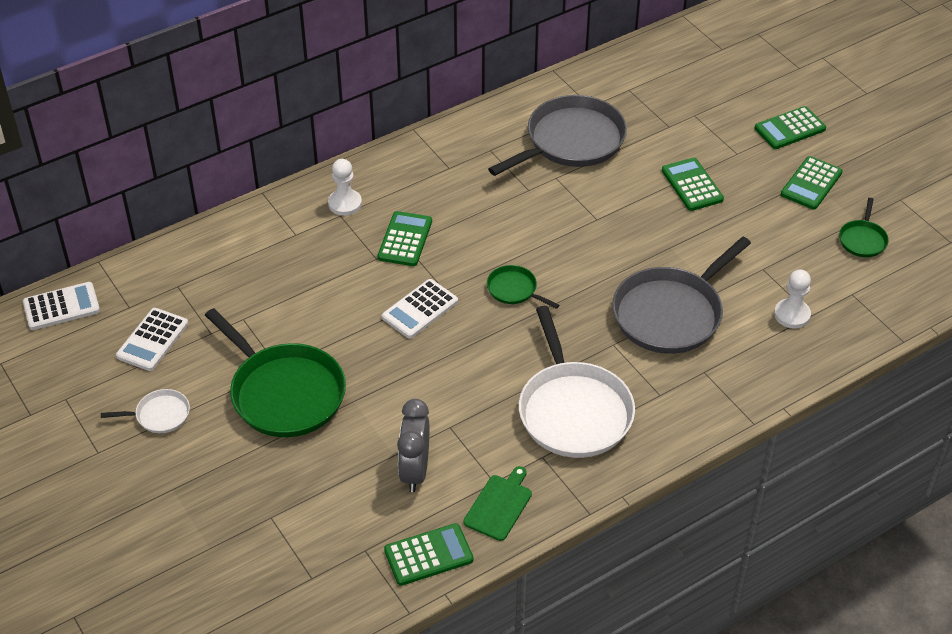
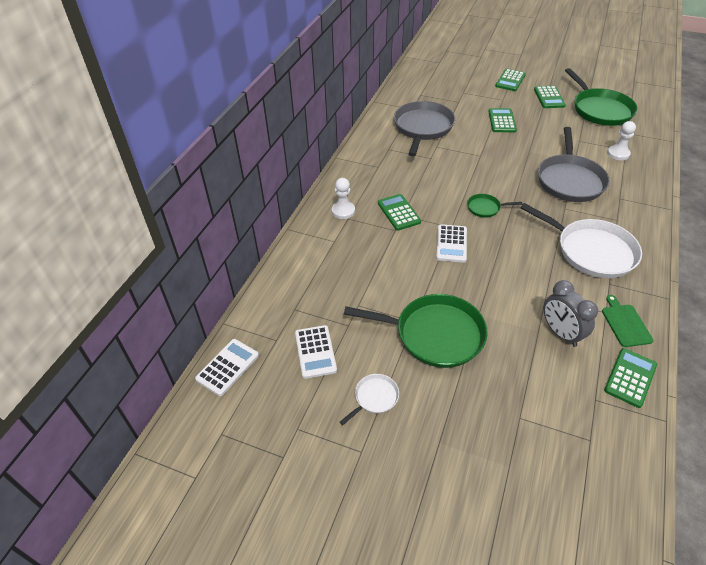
camera: 35 degrees left, 0 degrees up
green calculator [662,158,724,211] -> green calculator turned 60 degrees clockwise [488,108,517,132]
green pan [839,198,889,257] -> green pan [565,68,638,126], size x2.15

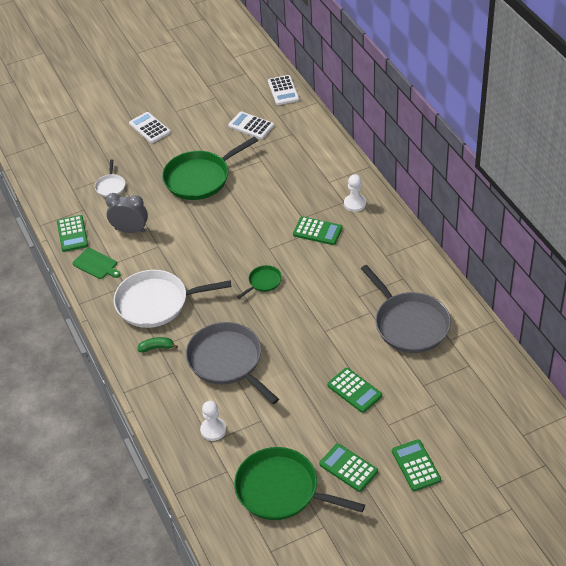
camera: 135 degrees right, 0 degrees up
white pan [340,374,399,425] -> white pan moved to [95,160,125,197]
white calculator [436,224,467,263] -> white calculator moved to [129,112,171,143]
none -> green banana [137,337,178,353]

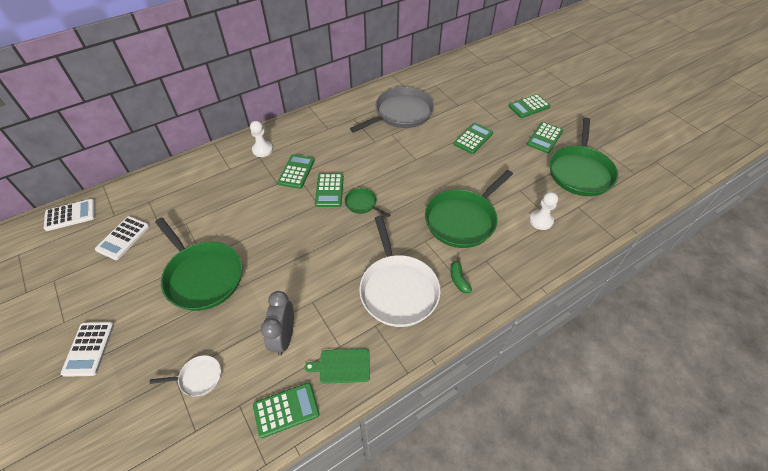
camera: 100 degrees left, 5 degrees up
green cutting board [72,248,121,279] -> green cutting board turned 120 degrees counterclockwise [304,349,370,384]
white calculator [129,112,171,143] -> white calculator turned 45 degrees counterclockwise [61,322,114,377]
grey pan [186,322,279,404] -> green pan [425,170,513,248]
none -> green calculator [315,173,344,207]

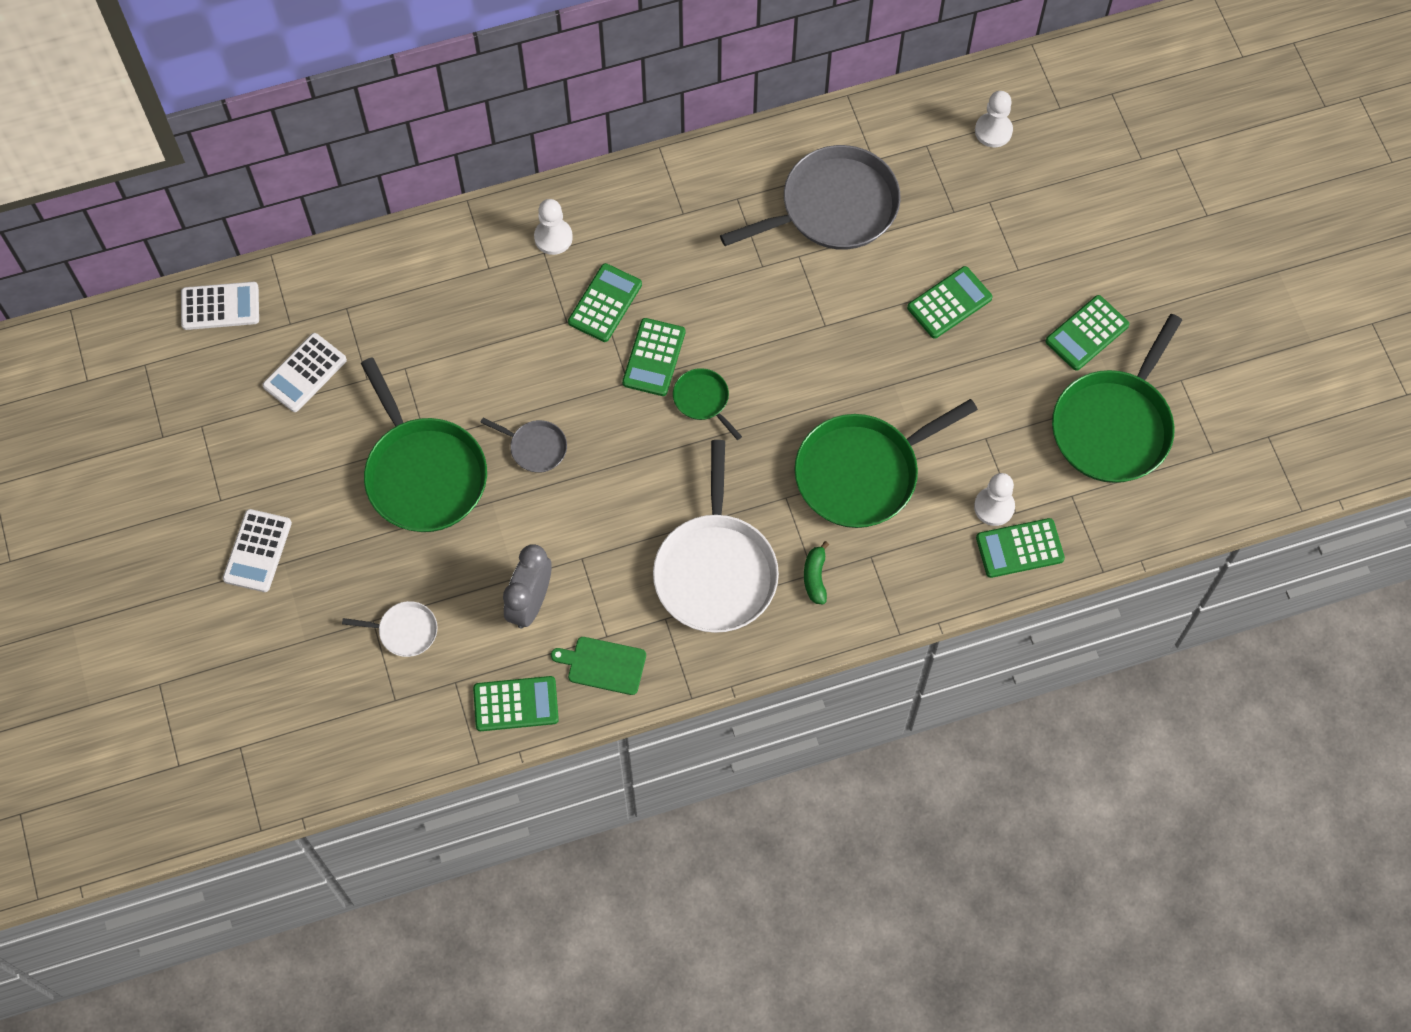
camera: 15 degrees right, 15 degrees up
green calculator [508,94,551,118] -> green calculator moved to [976,518,1065,578]
none -> grey pan [480,417,567,473]
none -> white pawn [975,91,1013,147]

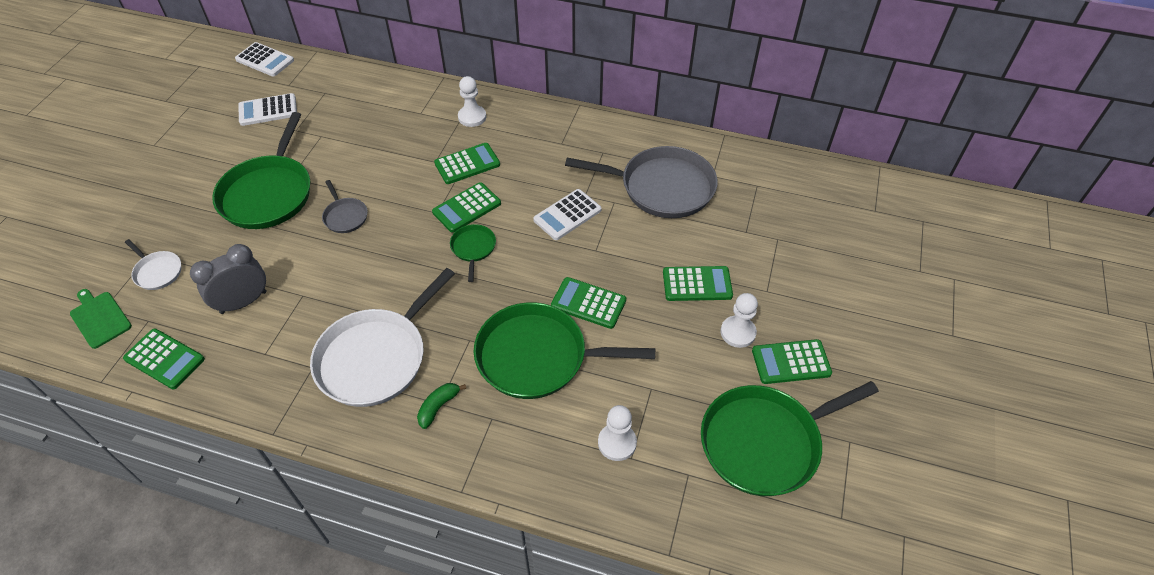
camera: 35 degrees right, 15 degrees down
white calculator [223,509,292,592] -> white calculator moved to [533,189,601,240]
green cutting board [551,637,646,695] -> green cutting board moved to [70,289,132,349]
white pawn [975,91,1013,147] -> white pawn moved to [720,293,758,348]
green calculator [976,518,1065,578] -> green calculator moved to [551,277,626,329]

